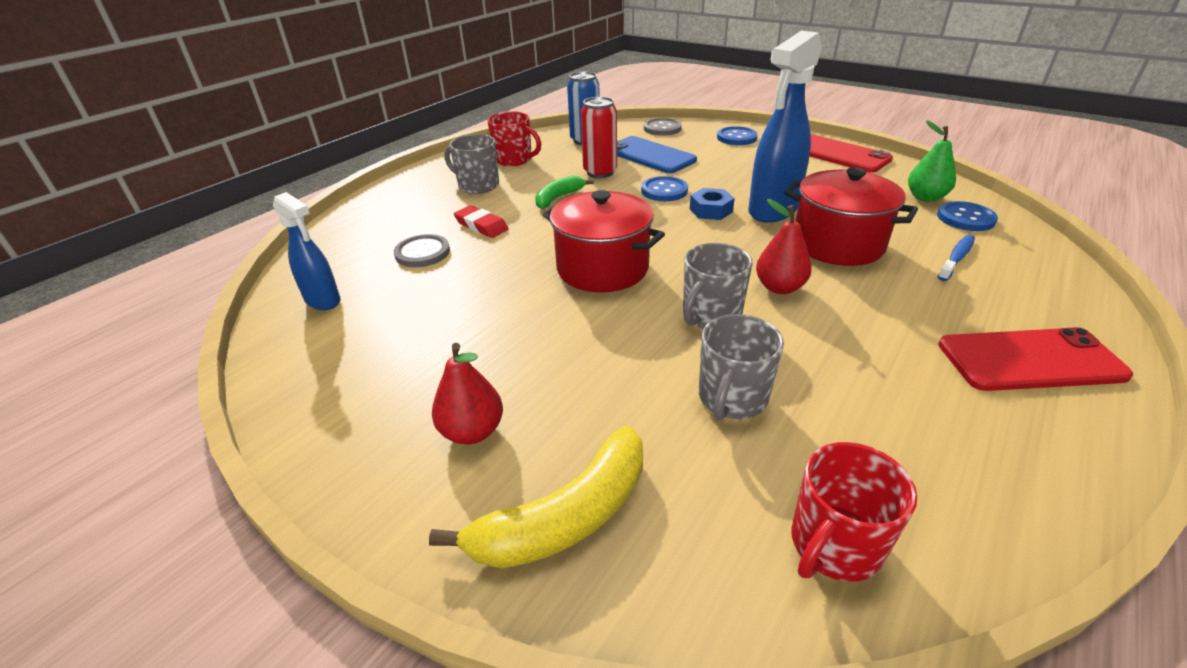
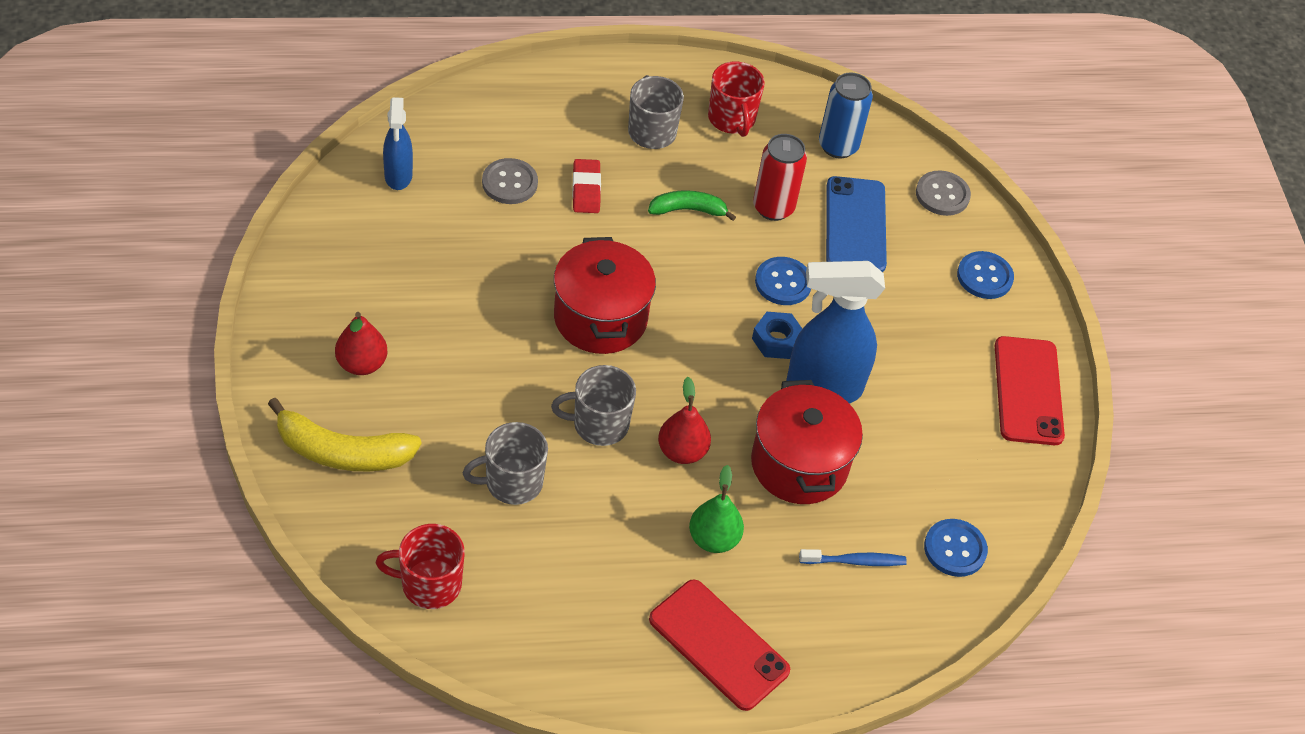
camera: 40 degrees right, 15 degrees up
green pear [908,120,956,202] -> green pear moved to [689,465,744,553]

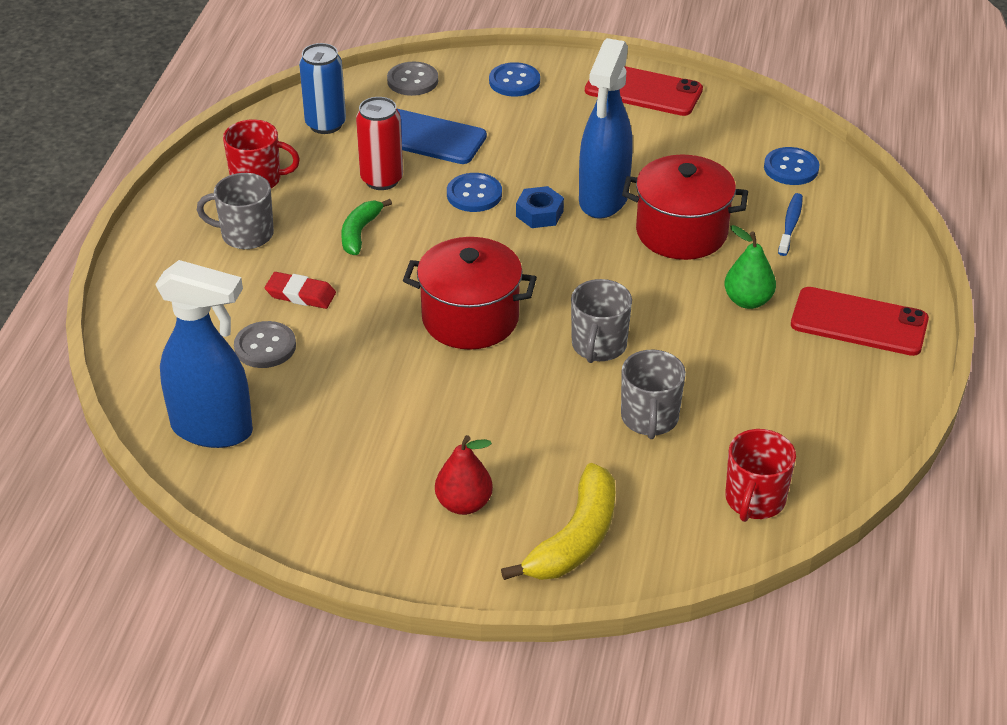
camera: 65 degrees left, 10 degrees down
blue spray bottle [383,97,413,190] -> blue spray bottle [155,260,253,448], size x1.73
red phone [649,580,790,711] -> red phone turned 45 degrees clockwise [791,287,929,356]
red pear [658,377,711,464] -> none

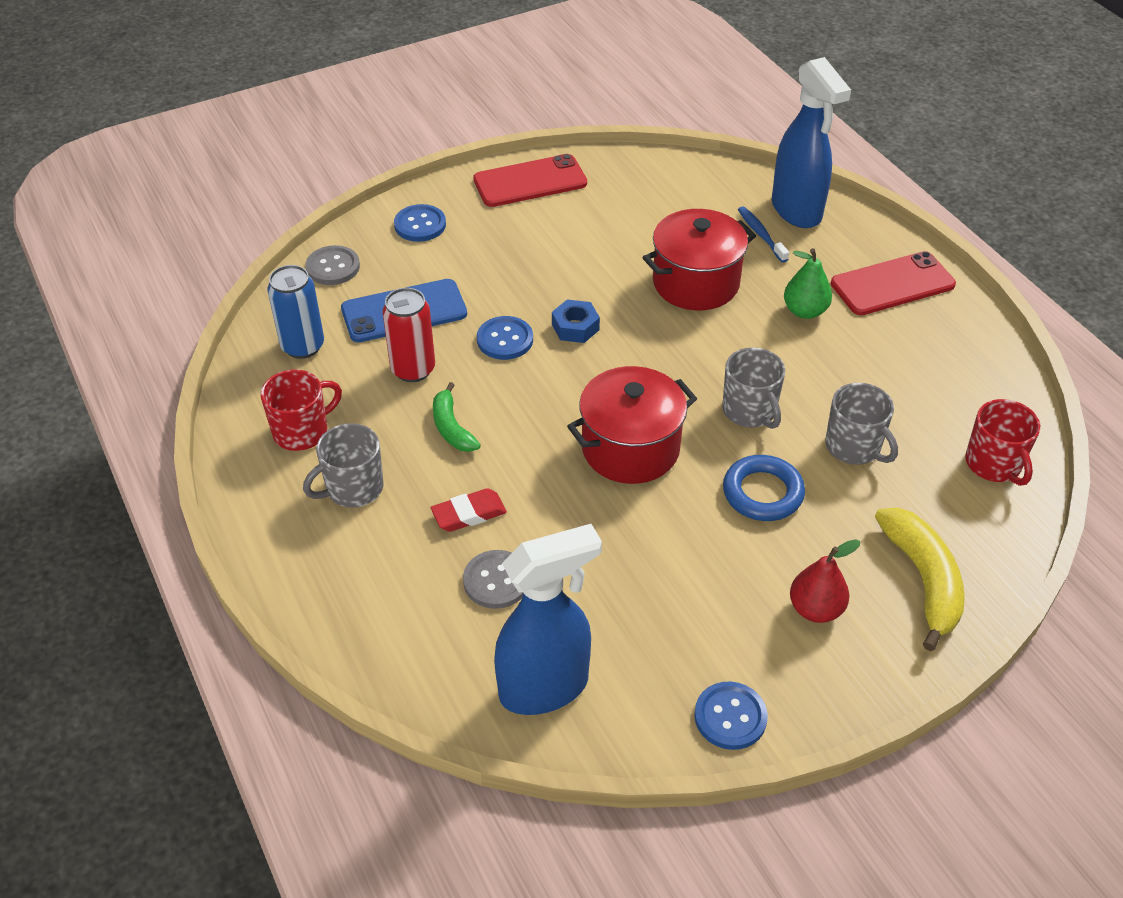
camera: 40 degrees left, 5 degrees up
blue spray bottle [579,38,633,219] -> blue spray bottle moved to [772,57,851,228]
blue button [764,147,819,185] -> blue button moved to [694,682,768,750]
none -> blue ring [723,455,805,521]

